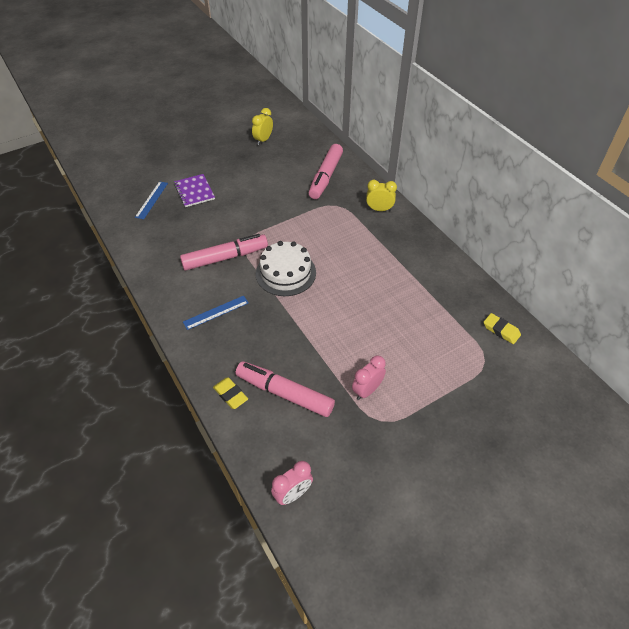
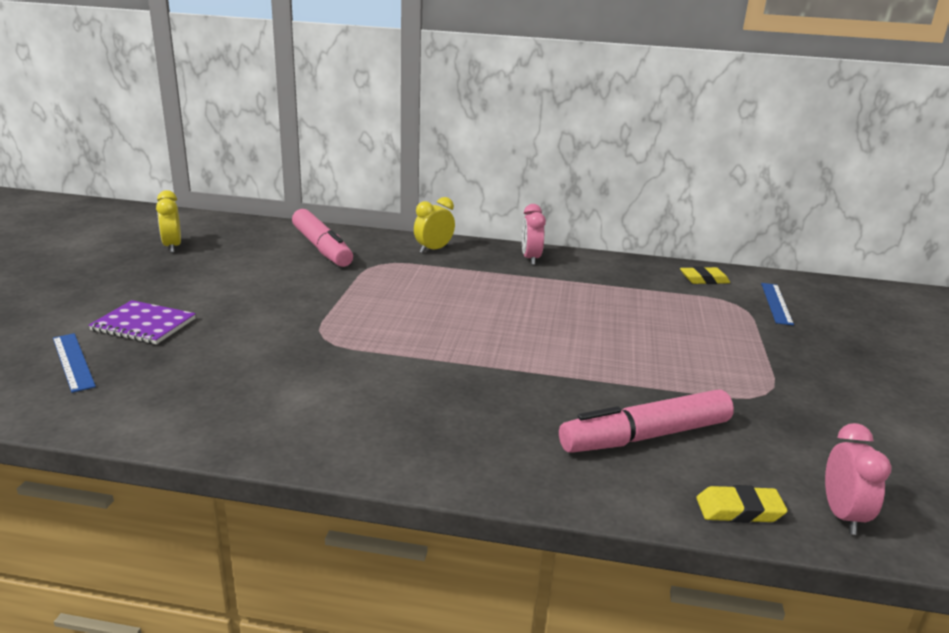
camera: 50 degrees left, 25 degrees down
pink marker [180,234,268,271] -> none
blue ruler [183,296,248,330] -> blue ruler moved to [761,283,794,325]
yellow eraser [213,377,248,409] -> yellow eraser moved to [696,485,788,523]
white cake [256,241,316,296] -> none
pink clock [352,355,386,400] -> pink clock moved to [522,204,546,265]

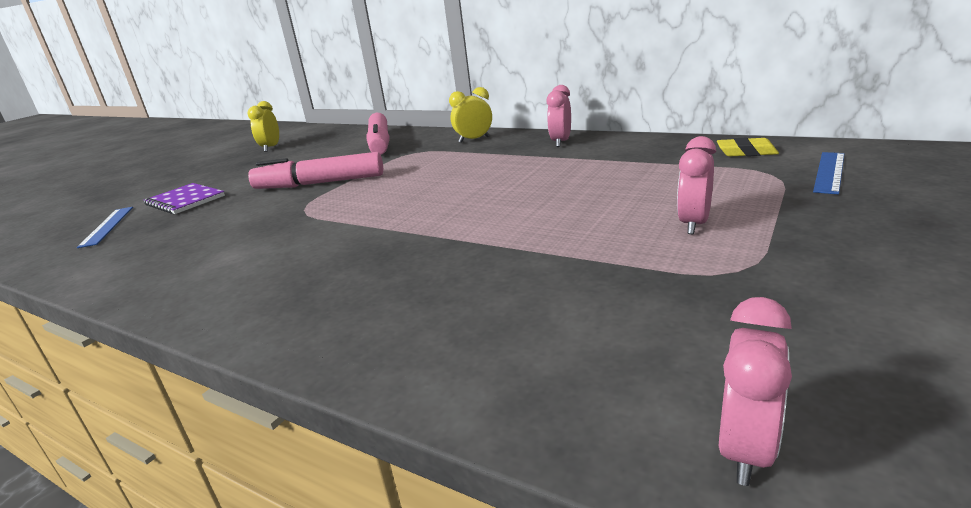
camera: 25 degrees right, 0 degrees up
pink marker [559,389,734,453] -> pink marker moved to [248,152,383,189]
yellow eraser [696,485,788,523] -> none
none -> pink clock [677,136,716,234]

